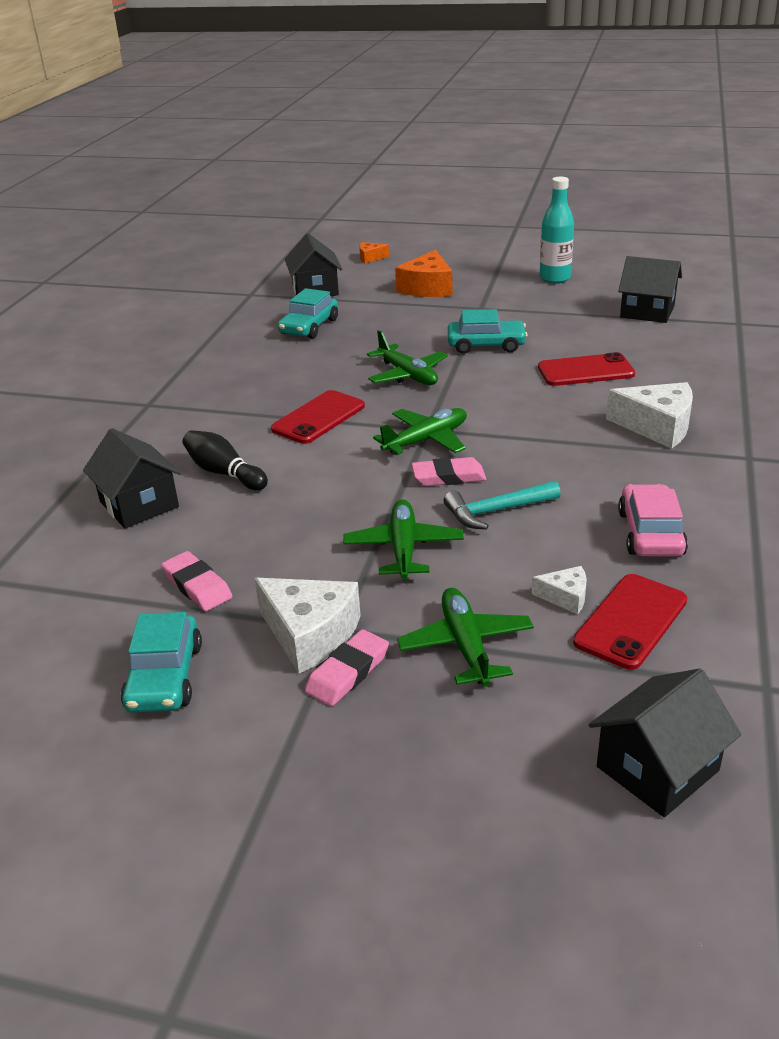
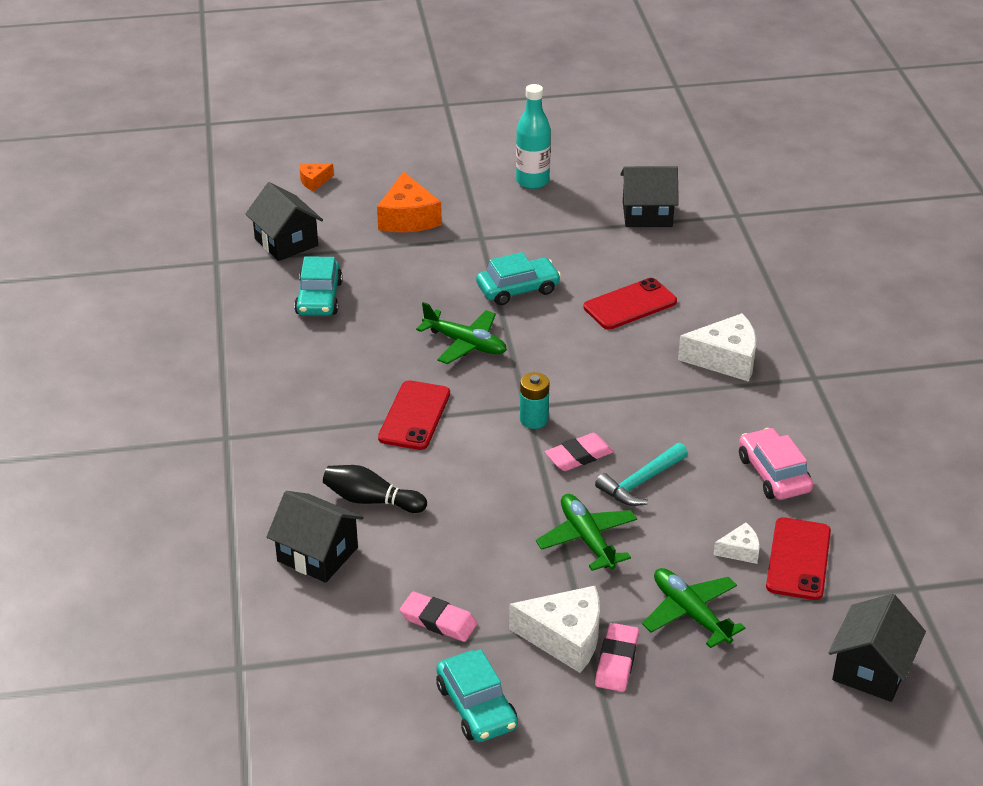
camera: 25 degrees left, 5 degrees up
green plane [373,408,467,455] -> turquoise battery [520,372,549,429]

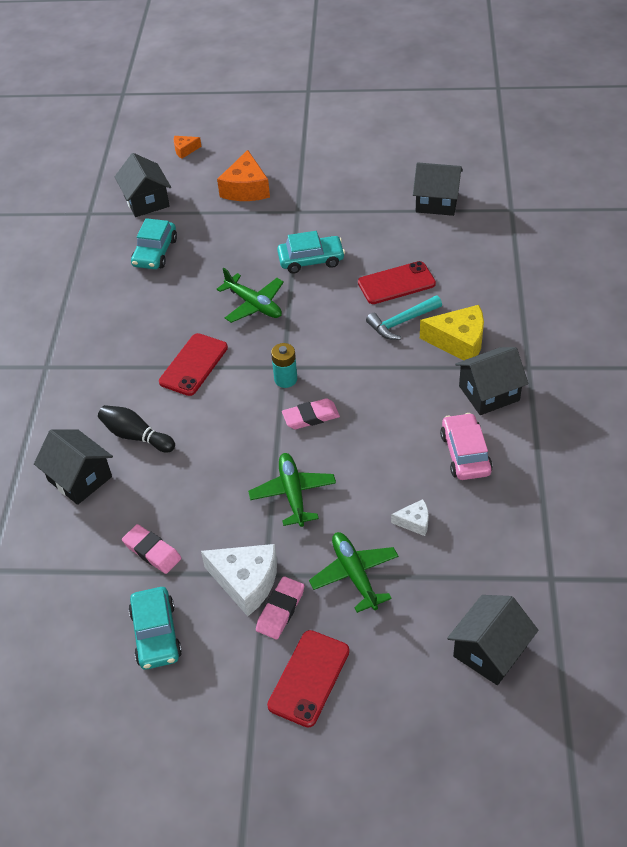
camera: 15 degrees right, 10 degrees up
turquoise bottle [516,84,551,189] -> none
turquoise hammer [595,443,688,506] -> turquoise hammer moved to [366,295,442,340]
white cheese [678,313,756,382] -> yellow cheese [420,305,484,360]
red phone [766,517,831,600] -> red phone moved to [267,630,350,728]
none -> black house [455,347,528,415]

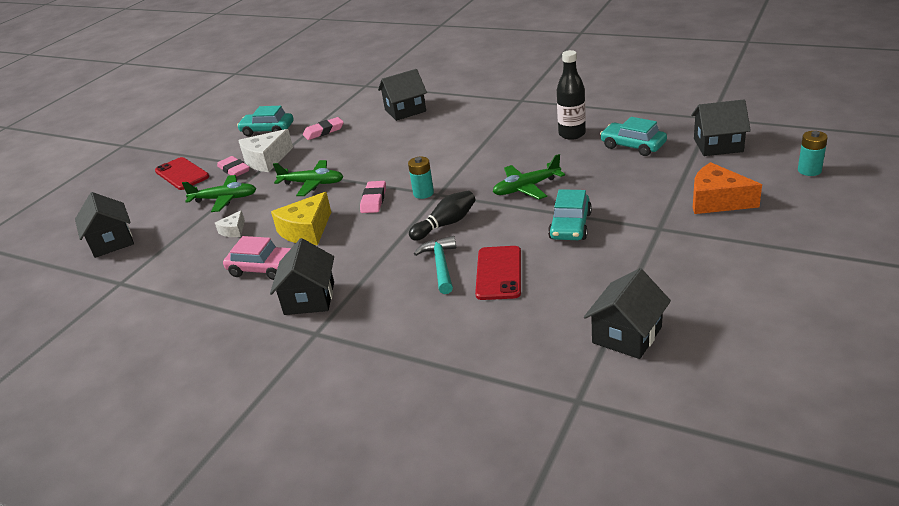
camera: 115 degrees right, 15 degrees down
black bowling pin [98,405,175,452] -> black bowling pin moved to [409,191,476,241]
red phone [159,333,228,396] -> none
orange cheese [174,136,202,159] -> turquoise battery [798,131,828,176]
yellow cheese [420,305,484,360] -> yellow cheese moved to [271,192,331,245]
none -> black bottle [557,50,586,140]

